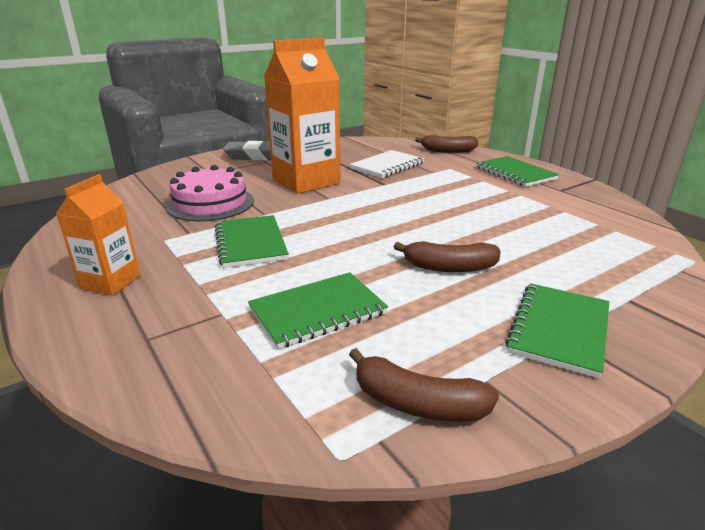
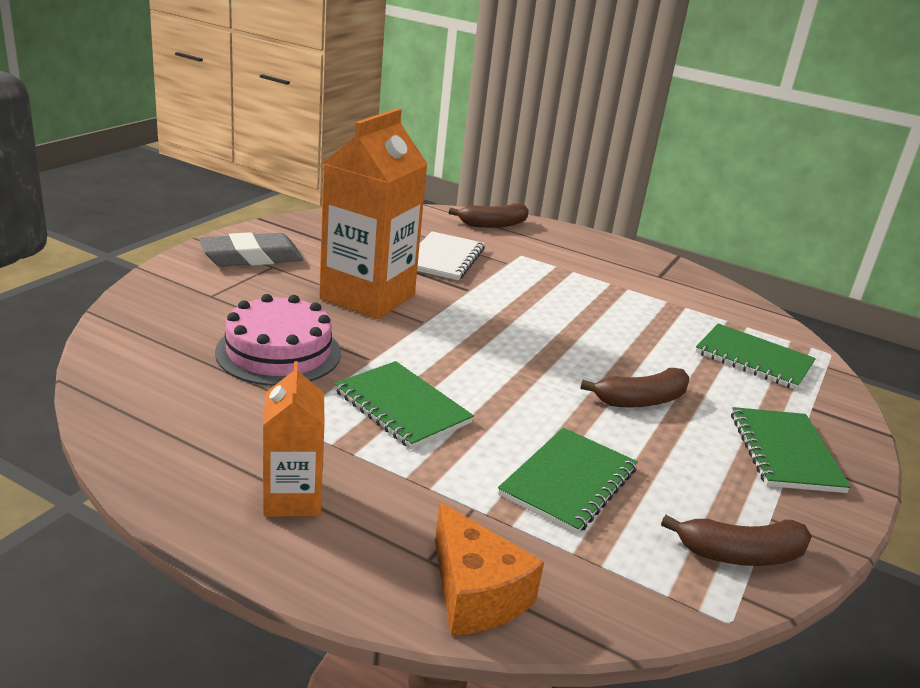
camera: 30 degrees left, 0 degrees up
green notebook [476,156,559,187] -> green notebook moved to [695,323,816,390]
none -> orange cheese [435,502,544,636]

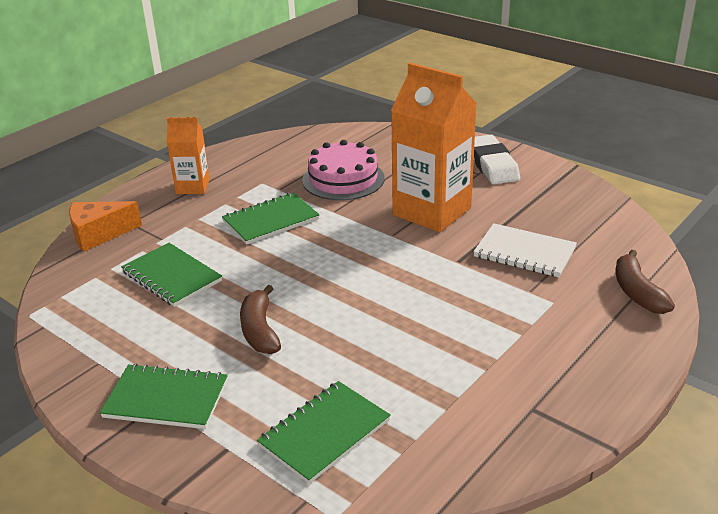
camera: 105 degrees right, 5 degrees up
grey eraser [199,232,303,267] -> white eraser [474,135,520,184]
brown banana [661,515,812,566] -> none

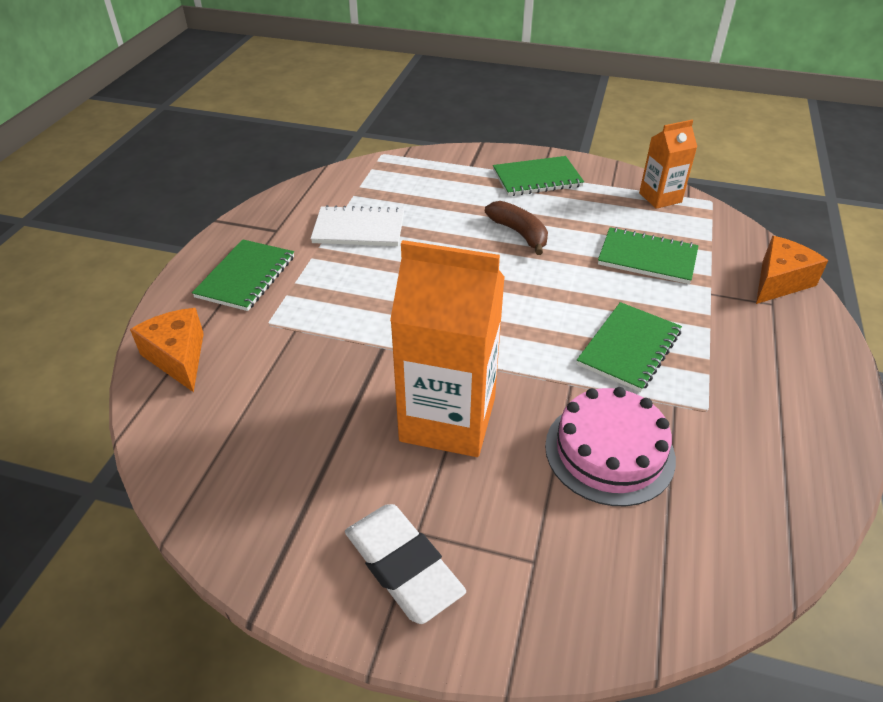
camera: 155 degrees right, 10 degrees up
orange carton [167,117,210,194] -> orange carton moved to [639,120,697,209]
green notebook [257,381,391,484] -> green notebook moved to [192,239,294,311]
white notebook [473,223,577,277] -> white notebook moved to [310,205,404,246]
brown banana [616,250,675,314] -> orange cheese [130,308,204,392]

